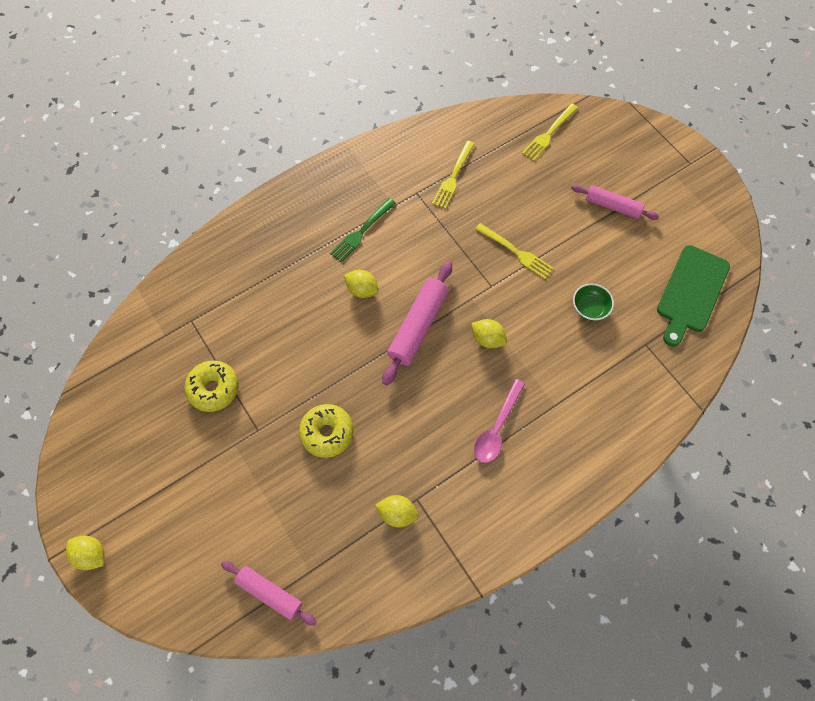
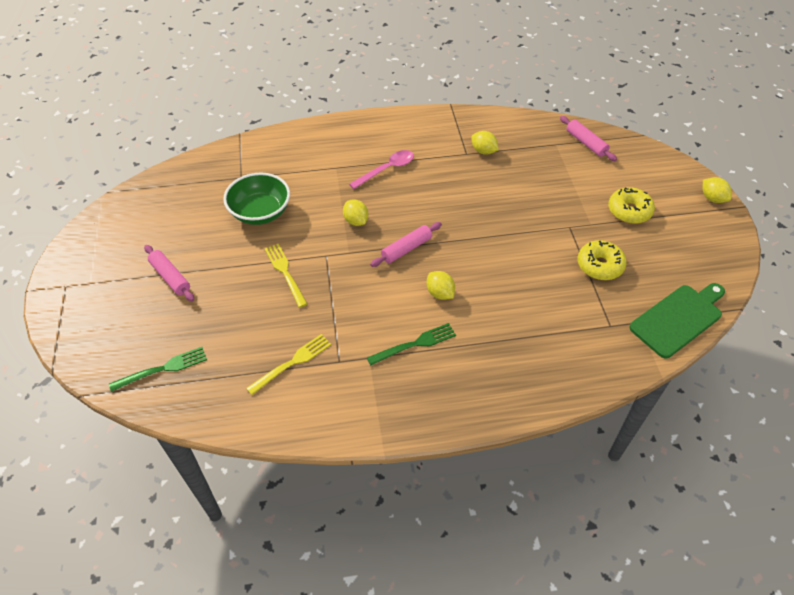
camera: 155 degrees left, 15 degrees down
yellow donut [299,404,354,458] -> yellow donut moved to [608,187,655,224]
pink rolling pin [382,261,452,385] -> pink rolling pin [370,222,442,267], size x0.66
yellow fork [522,104,578,161] -> green fork [109,347,207,392]
green bowl [573,283,614,321] -> green bowl [223,173,290,225], size x1.82
green cutting board [657,245,730,347] -> green cutting board moved to [629,283,725,358]

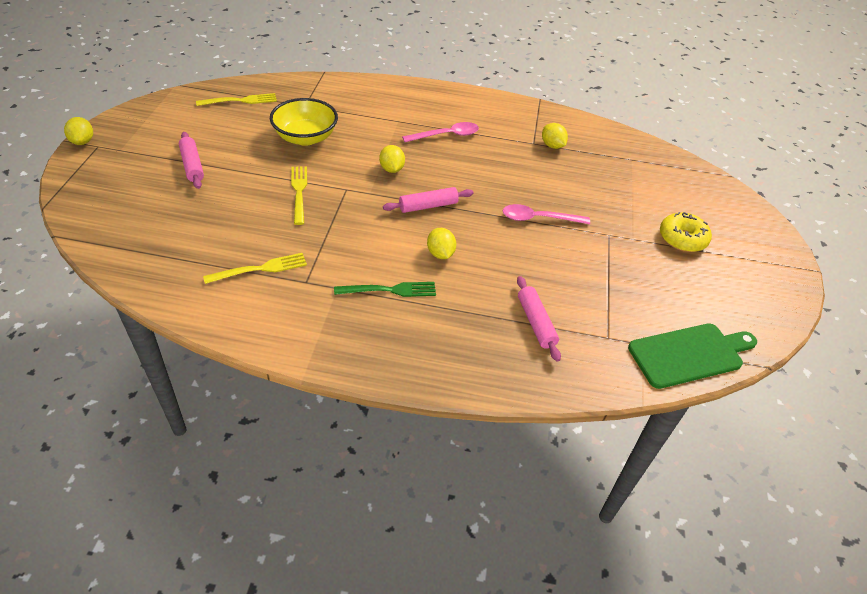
camera: 15 degrees right, 5 degrees down
green fork [109,347,207,392] -> none
green bowl [223,173,290,225] -> yellow bowl [270,98,338,146]
pink rolling pin [560,116,617,161] -> pink rolling pin moved to [517,276,561,362]
yellow donut [577,240,626,280] -> none
yellow lemon [703,177,732,203] -> yellow lemon moved to [64,117,93,145]
none -> yellow fork [196,93,277,106]
none -> pink spoon [503,204,590,224]

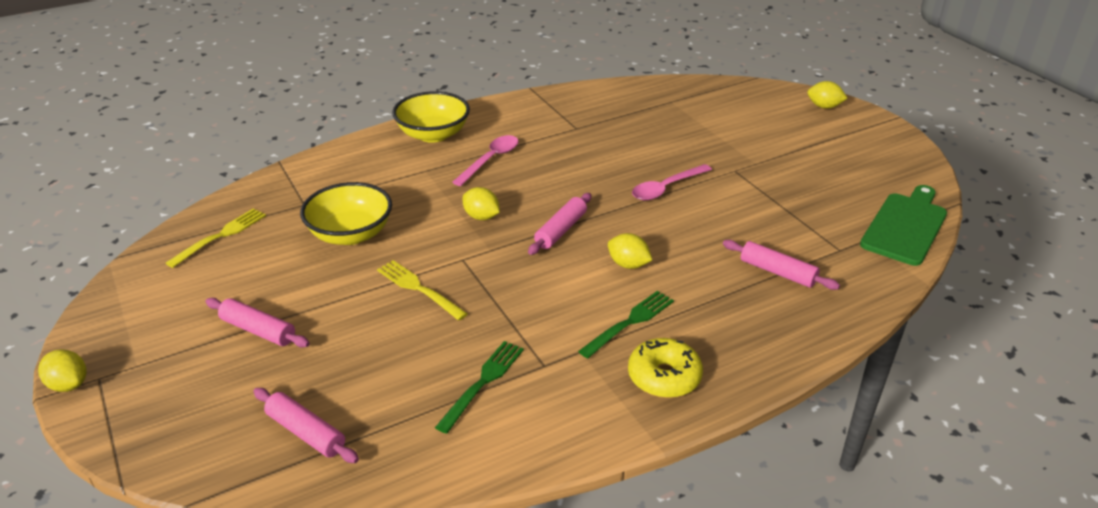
camera: 35 degrees left, 10 degrees down
yellow fork [203,253,307,284] -> green fork [435,341,524,434]
yellow lemon [542,123,568,149] -> yellow lemon moved to [807,81,847,109]
yellow donut [660,212,712,252] -> yellow donut moved to [628,338,703,398]
none -> pink rolling pin [254,388,359,463]
none -> yellow bowl [392,91,470,143]

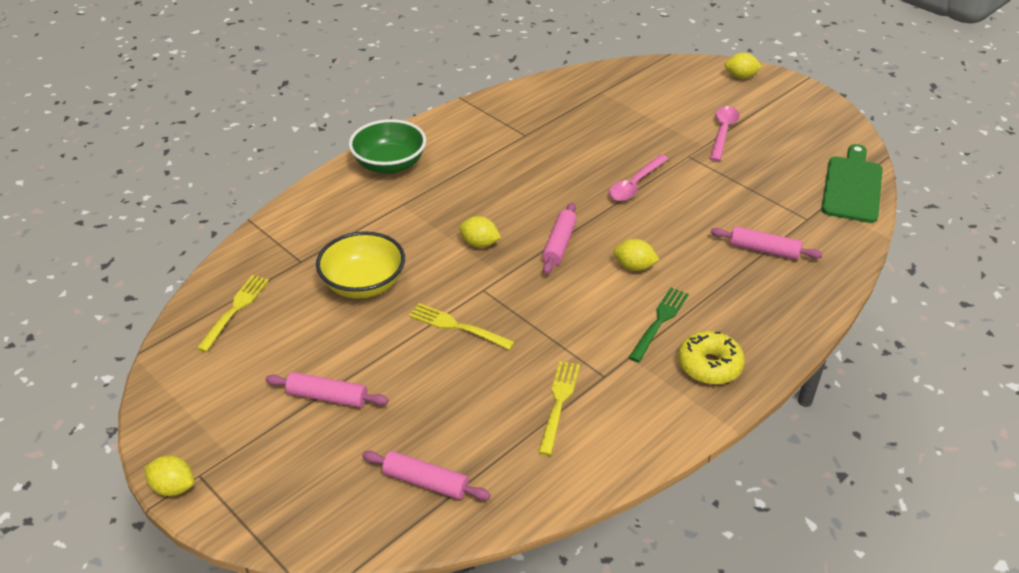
camera: 15 degrees left, 5 degrees up
yellow bowl [392,91,470,143] -> green bowl [349,119,426,174]
green fork [435,341,524,434] -> yellow fork [538,361,580,456]
pink spoon [452,135,518,186] -> pink spoon moved to [710,106,739,161]

